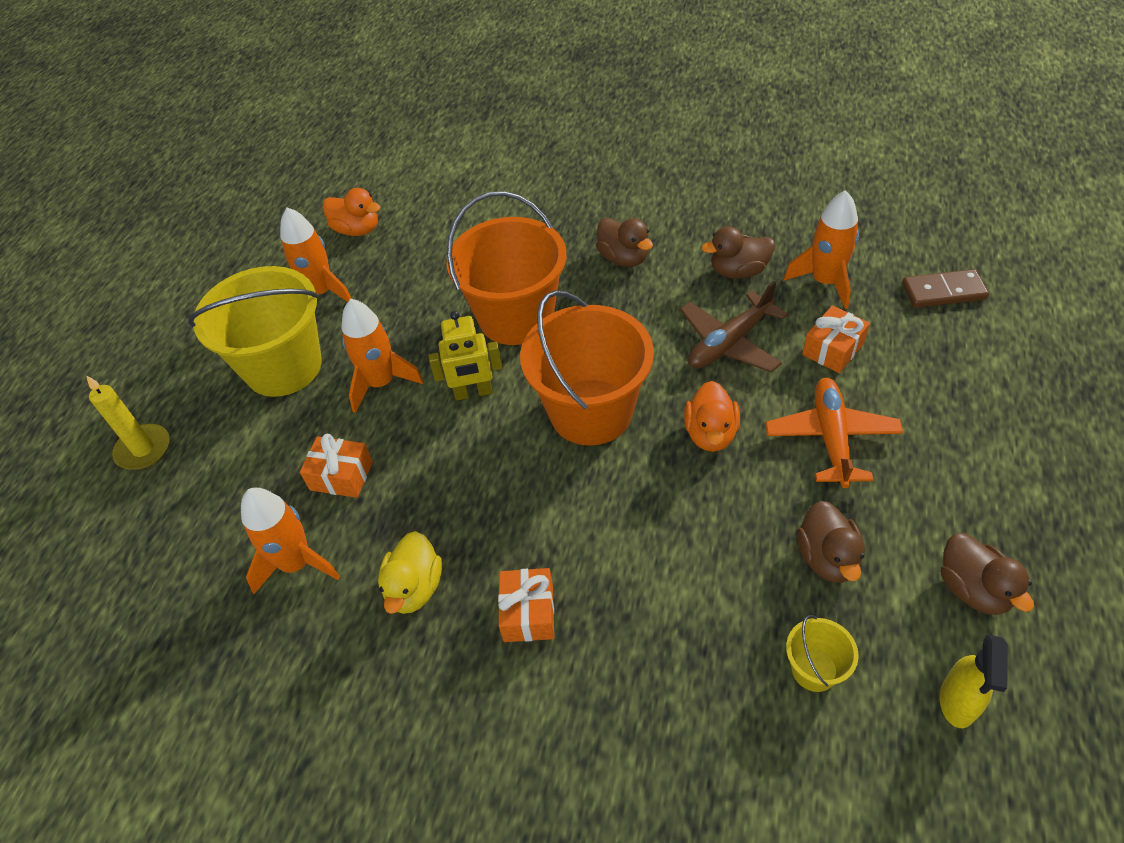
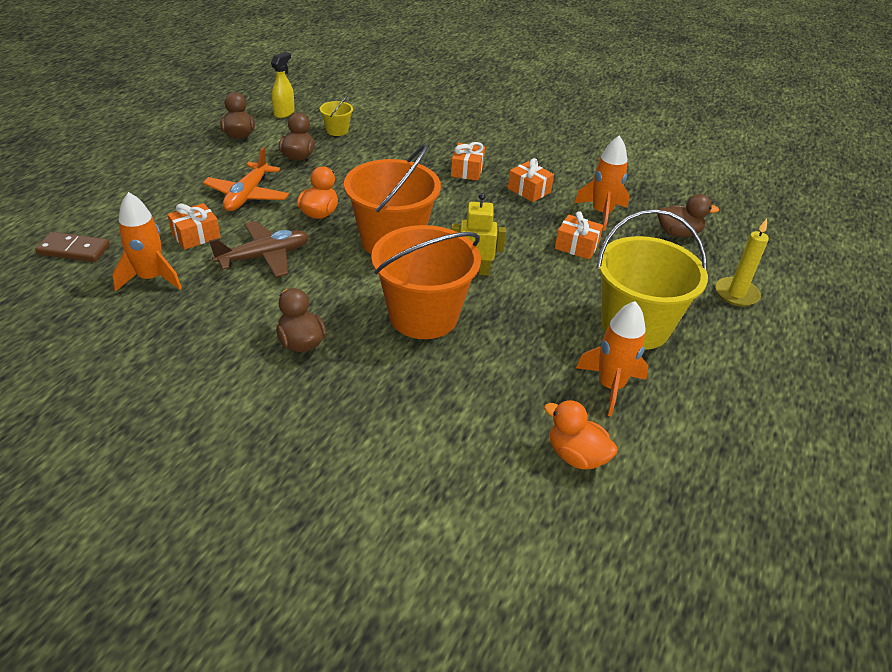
camera: 175 degrees left, 10 degrees down
orange rocket [341,299,424,413] -> none
yellow duck [378,531,442,614] -> orange gift [508,158,554,202]
brown duck [702,226,775,279] -> brown duck moved to [658,194,719,237]

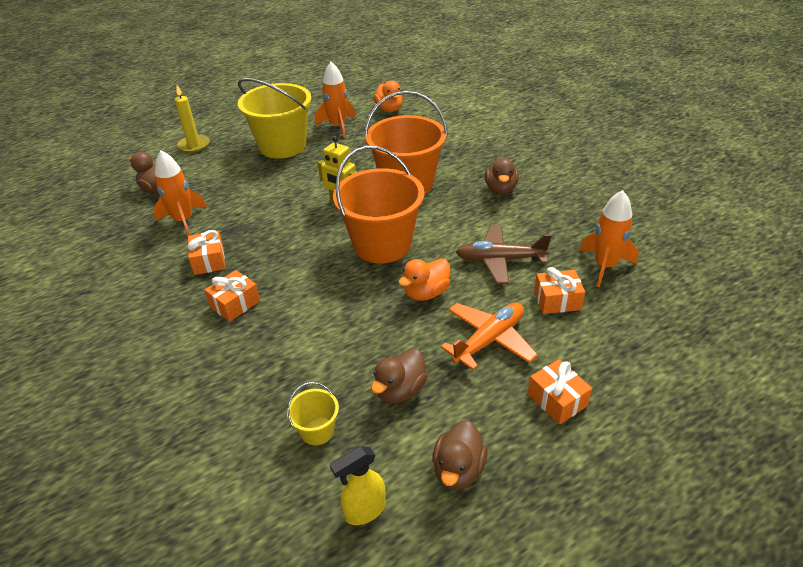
camera: 145 degrees left, 0 degrees up
brown domino [35,232,110,262] -> none
orange gift [555,211,603,260] -> orange gift moved to [528,359,592,424]

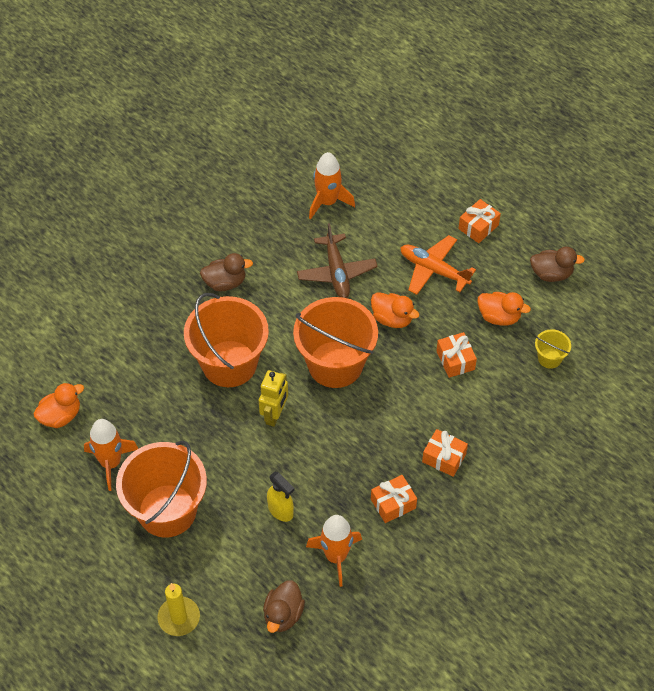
camera: 105 degrees left, 15 degrees up
yellow bucket [238,78,312,159] -> orange bucket [116,441,207,537]
yellow spray bottle [330,446,386,525] -> yellow spray bottle moved to [267,472,295,522]
brown duck [371,348,428,404] -> orange duck [477,292,531,326]
orange gift [534,267,585,314] -> orange gift moved to [436,332,477,378]

